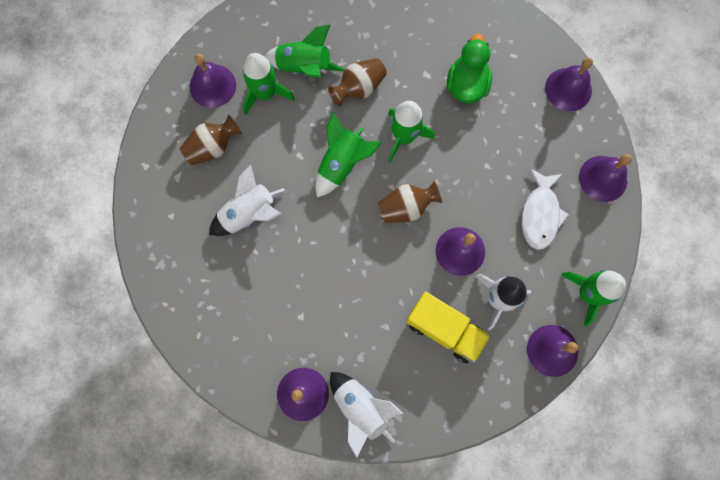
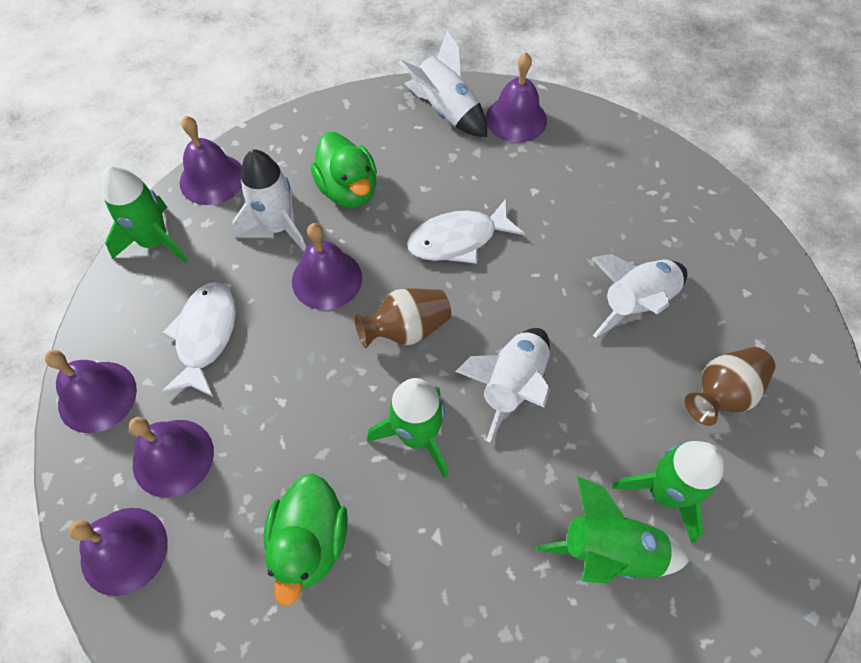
camera: 175 degrees right, 15 degrees down
purple bell [190,54,236,108] -> purple bell moved to [129,417,214,498]
green rocket [315,112,382,197] -> white rocket [455,328,550,442]
brown vase [328,58,387,107] -> none
yellow truck [406,292,491,363] -> green duck [310,132,377,208]
none -> white fish [407,199,525,264]

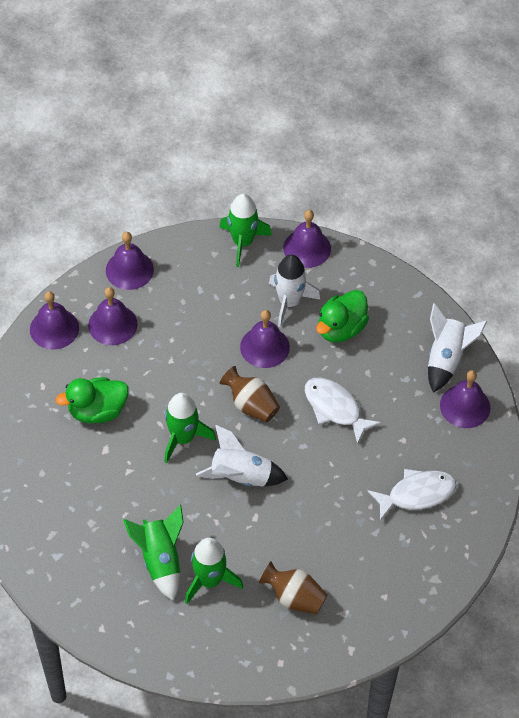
camera: 65 degrees right, 5 degrees down
white fish [161,282,236,397] -> white fish moved to [368,469,457,521]
white rocket [591,254,688,338] -> none

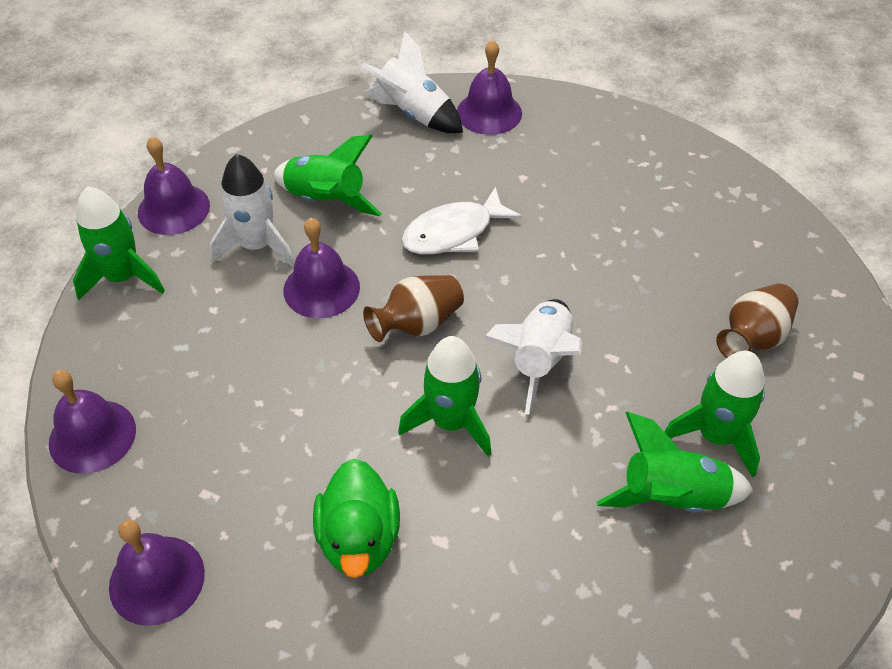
camera: 75 degrees left, 5 degrees down
purple bell [88,287,138,345] -> none
green duck [316,290,369,343] -> green rocket [274,134,382,216]
white fish [368,469,457,521] -> none

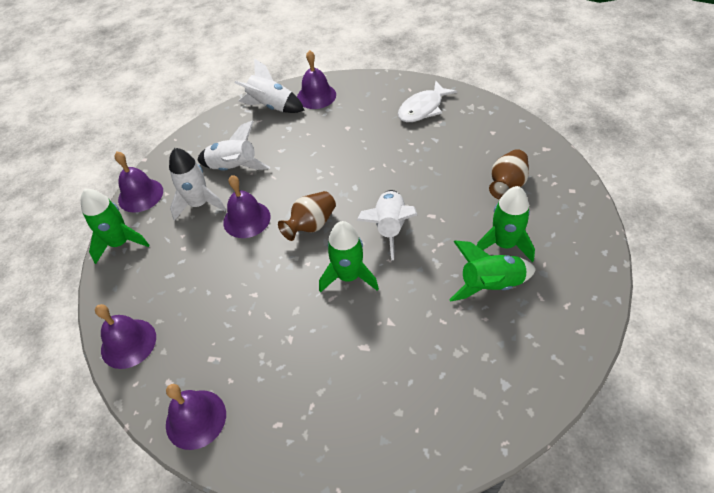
camera: 10 degrees left, 0 degrees up
green rocket [274,134,382,216] -> white rocket [197,120,271,171]
green duck [313,459,400,578] -> none
white fish [401,186,522,255] -> white fish moved to [398,81,457,122]

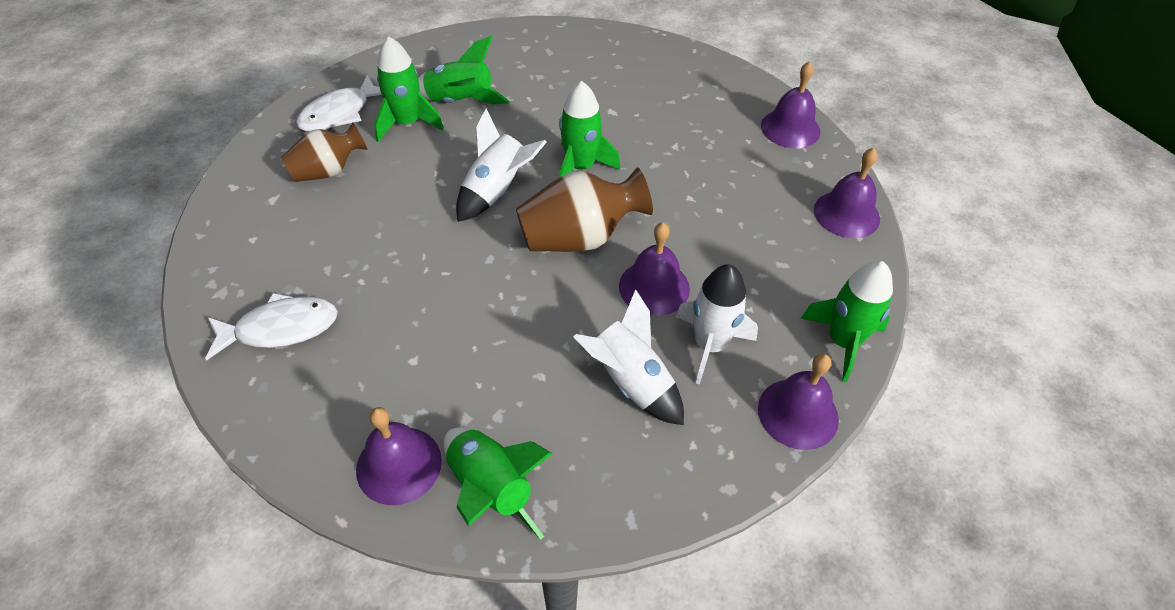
camera: 155 degrees left, 0 degrees up
white rocket [235,58,305,113] -> green rocket [444,427,553,540]
brown vase [278,191,336,241] -> brown vase [516,167,653,252], size x1.52
none -> white fish [296,75,382,132]

